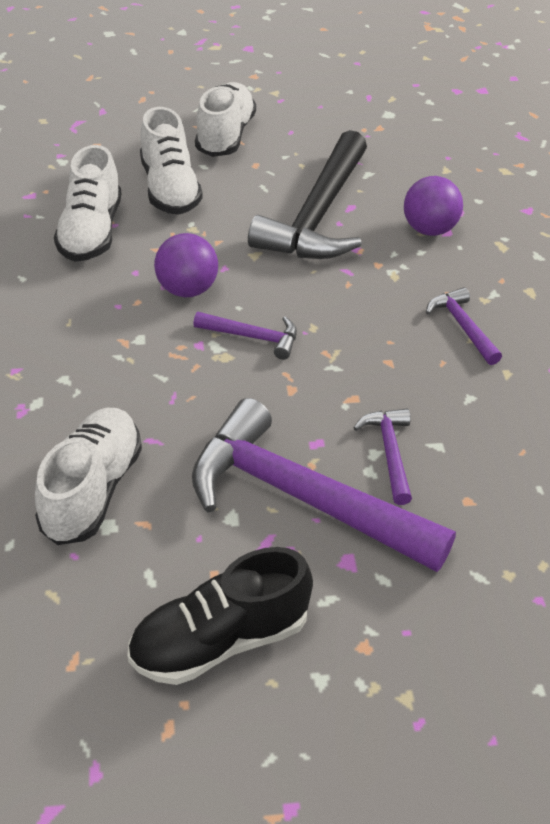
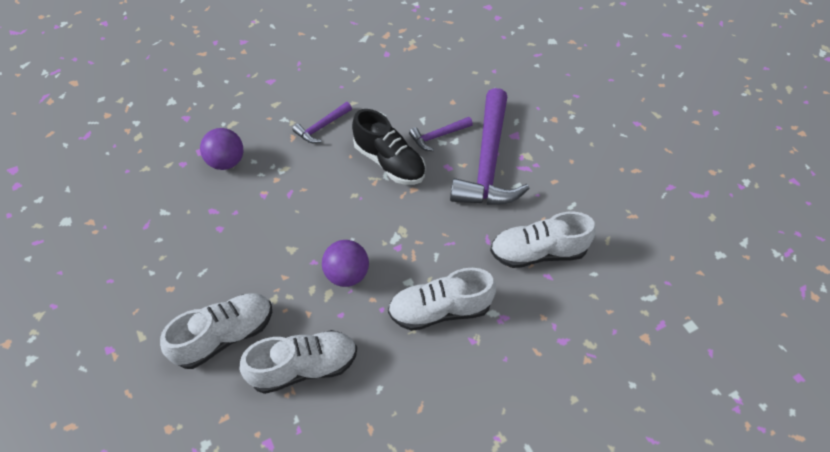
camera: 110 degrees left, 10 degrees up
black shoe [127,547,313,685] -> black shoe moved to [352,109,426,185]
purple hammer [193,312,297,360] -> none
white shoe [195,82,256,157] -> white shoe moved to [388,268,496,331]
black hammer [248,130,367,259] -> none

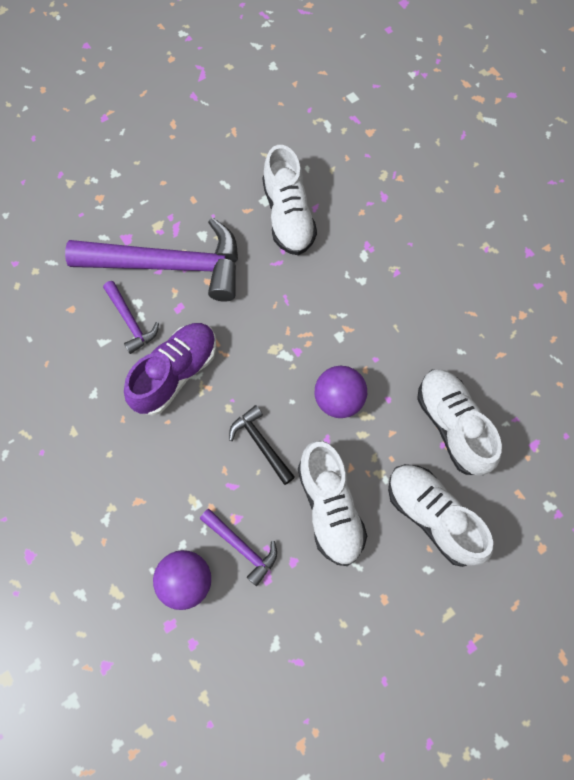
camera: 95 degrees left, 15 degrees up
purple hammer [292,102,352,143] -> purple hammer moved to [200,509,277,586]
black shoe [352,109,426,185] -> purple shoe [124,323,216,416]
white shoe [388,268,496,331] -> white shoe moved to [298,441,367,566]
none -> black hammer [229,405,295,485]

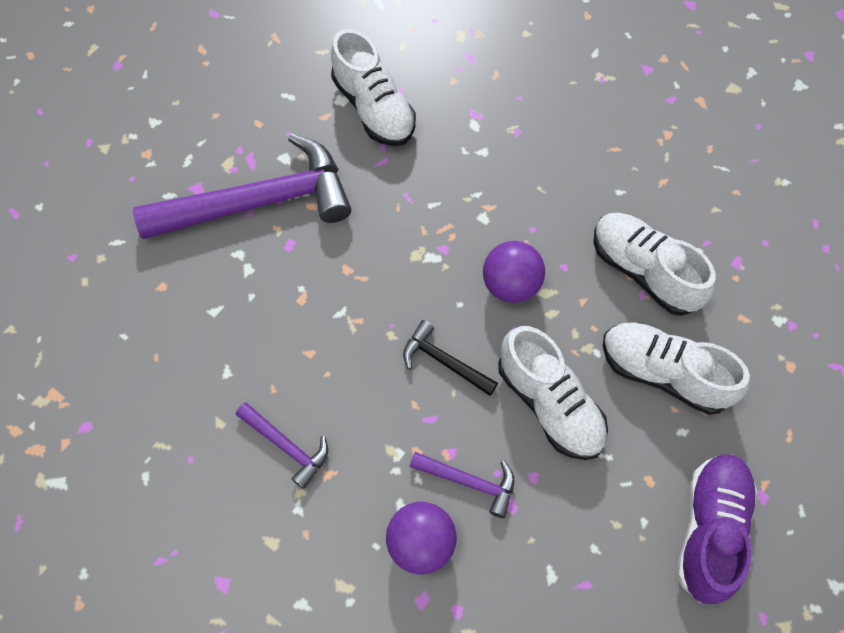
camera: 20 degrees left, 5 degrees down
purple hammer [103,281,159,354] -> purple hammer moved to [236,402,328,489]
purple shoe [124,323,216,416] -> purple shoe moved to [677,455,757,604]

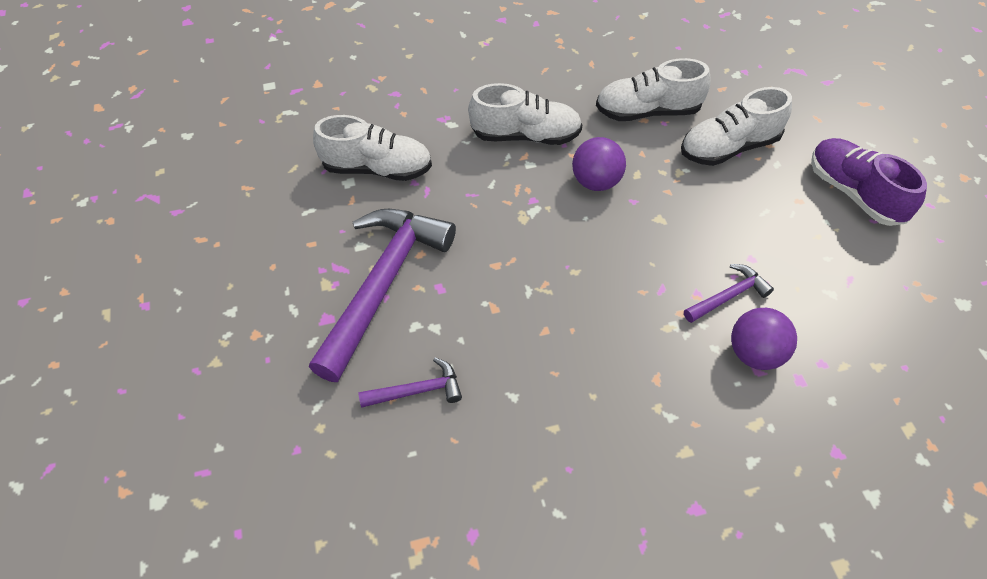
camera: 50 degrees left, 10 degrees down
purple hammer [236,402,328,489] -> purple hammer moved to [359,358,462,408]
black hammer [403,320,498,396] -> none
white shoe [498,326,608,460] -> white shoe moved to [468,83,582,145]

